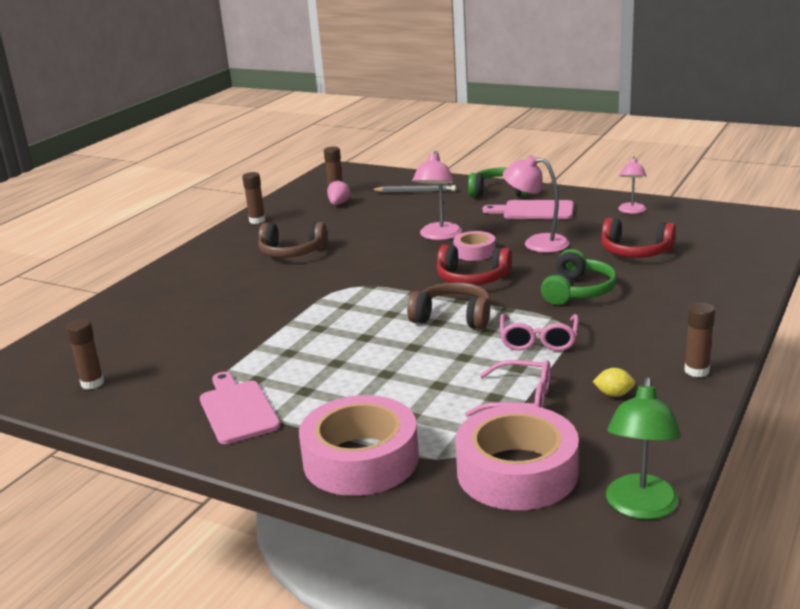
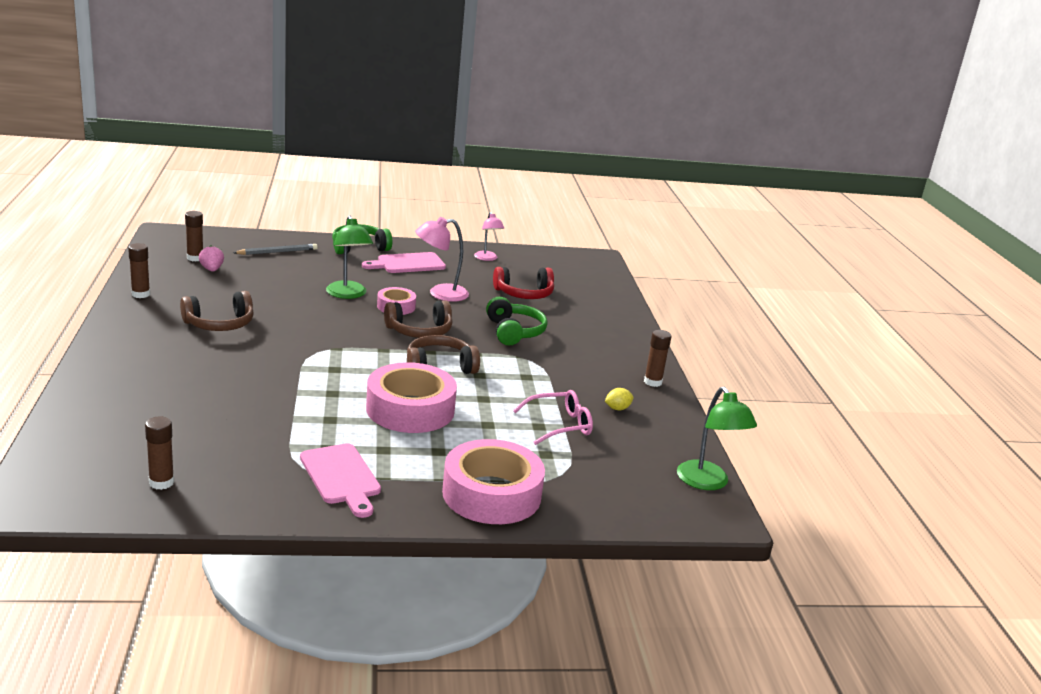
camera: 40 degrees left, 0 degrees up
pink cutting board [200,372,281,444] -> pink cutting board turned 150 degrees counterclockwise [300,443,381,518]
pink lamp [412,151,462,240] -> green lamp [326,215,373,299]
red headphones [437,244,512,285] -> brown headphones [384,300,453,338]
pink tape [455,405,579,510] -> pink tape moved to [366,362,457,433]
pink glasses [500,314,579,351] -> none

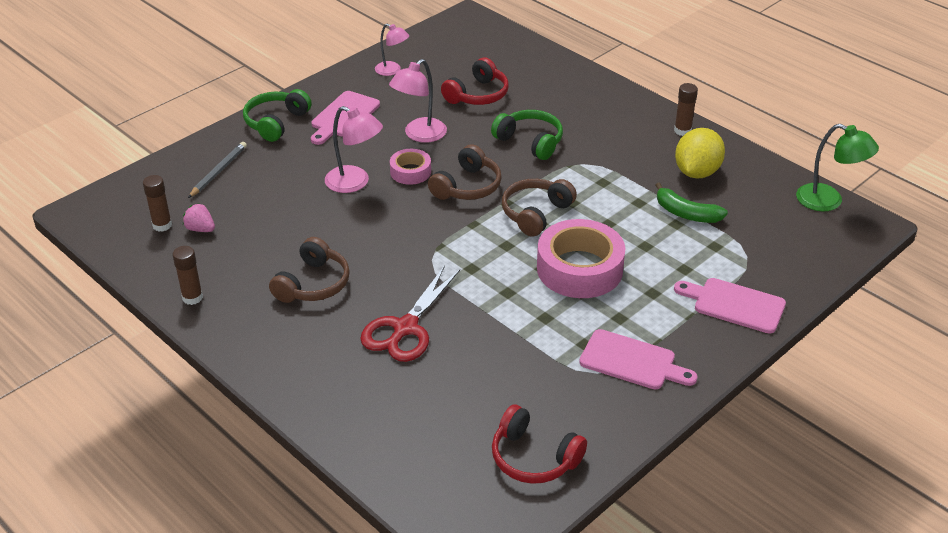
camera: 35 degrees left, 15 degrees up
brown glue stick [145,417,174,490] -> red headphones [492,404,587,484]
green lamp [326,215,373,299] -> pink lamp [325,106,383,193]
pink tape [442,439,545,524] -> pink cutting board [674,278,786,334]
pink glasses [513,390,593,445] -> green banana [655,182,728,223]
yellow lemon [605,388,634,410] -> yellow lemon [675,128,725,179], size x2.26
none -> red scissors [360,265,460,362]

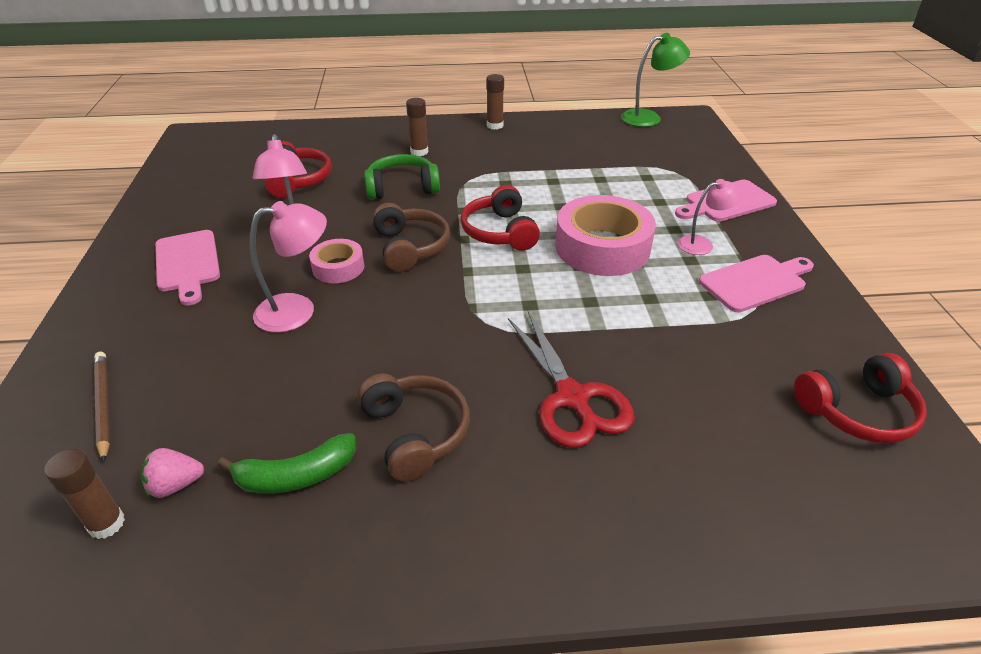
camera: 50 degrees left, 0 degrees up
brown glue stick [173,246,203,305] -> brown glue stick moved to [406,98,428,156]
grey pencil [188,142,247,198] -> brown pencil [94,352,110,462]
green headphones [243,89,312,142] -> none
pink lamp [375,24,409,76] -> pink lamp moved to [678,179,741,255]
brown headphones [502,179,577,237] -> red headphones [461,185,540,251]
green banana [655,182,728,223] -> green banana moved to [218,433,356,494]
yellow lemon [675,128,725,179] -> none

